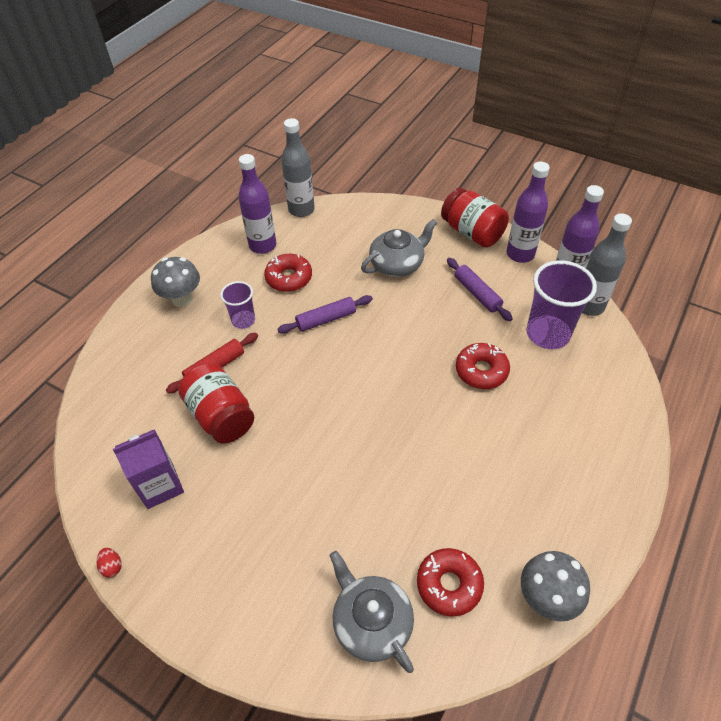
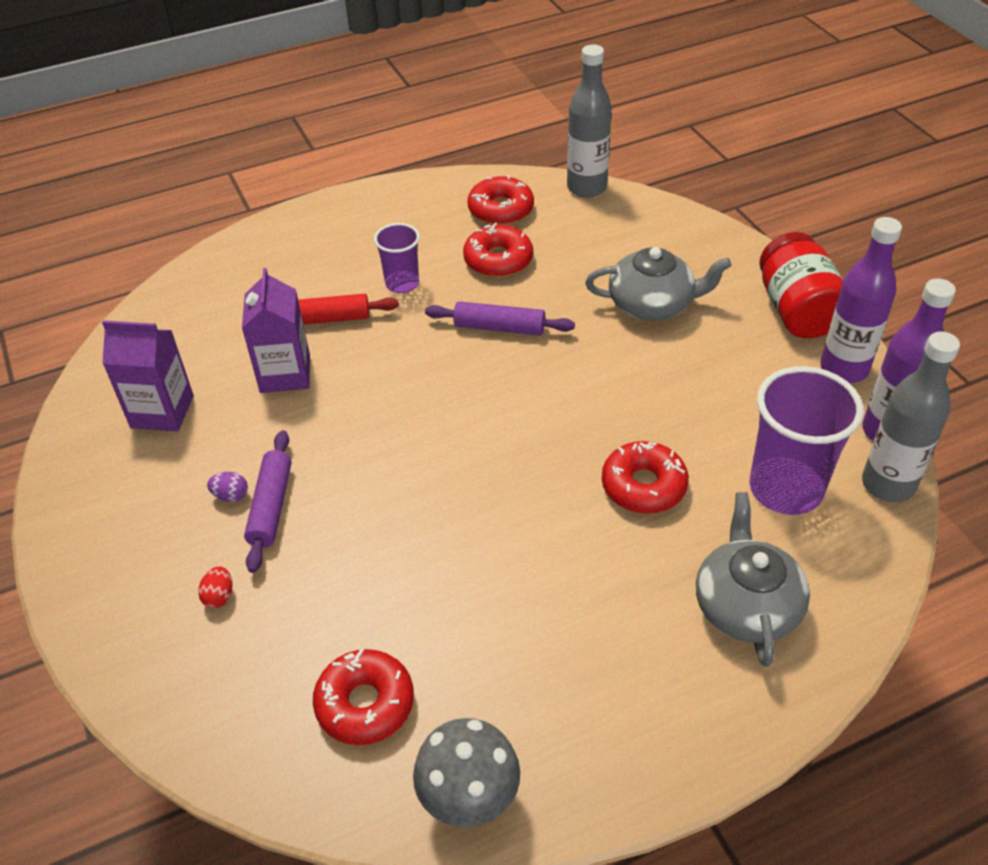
camera: 35 degrees right, 5 degrees down
red egg [97,548,122,578] -> red egg moved to [198,566,232,608]
grey mushroom [151,257,200,307] -> none
red jar [178,363,254,444] -> purple carton [242,268,310,393]
purple bottle [238,154,276,254] -> red donut [468,175,534,225]
grey teapot [329,551,414,673] -> grey teapot moved to [696,492,810,667]
purple rolling pin [447,258,513,321] -> purple rolling pin moved to [244,430,292,573]
none -> purple egg [207,472,248,502]

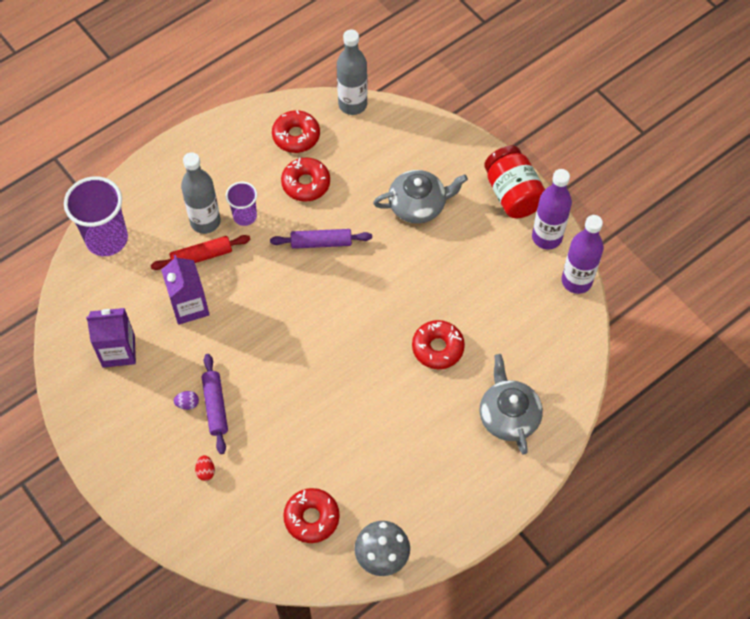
camera: 15 degrees left, 15 degrees up
purple cup [749,366,864,515] -> purple cup moved to [64,176,128,256]
grey bottle [862,331,960,502] -> grey bottle moved to [181,152,220,234]

